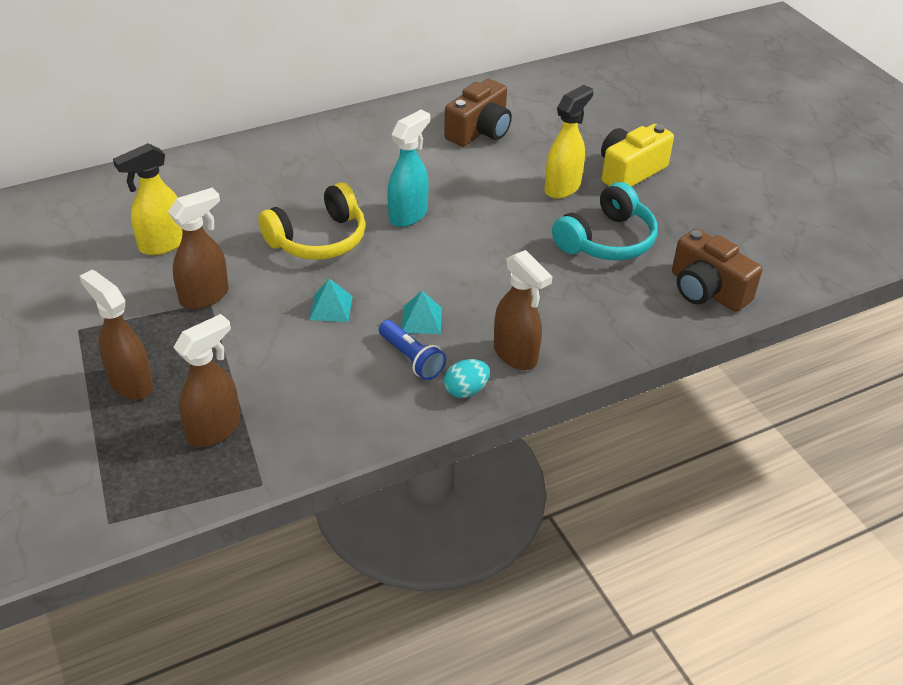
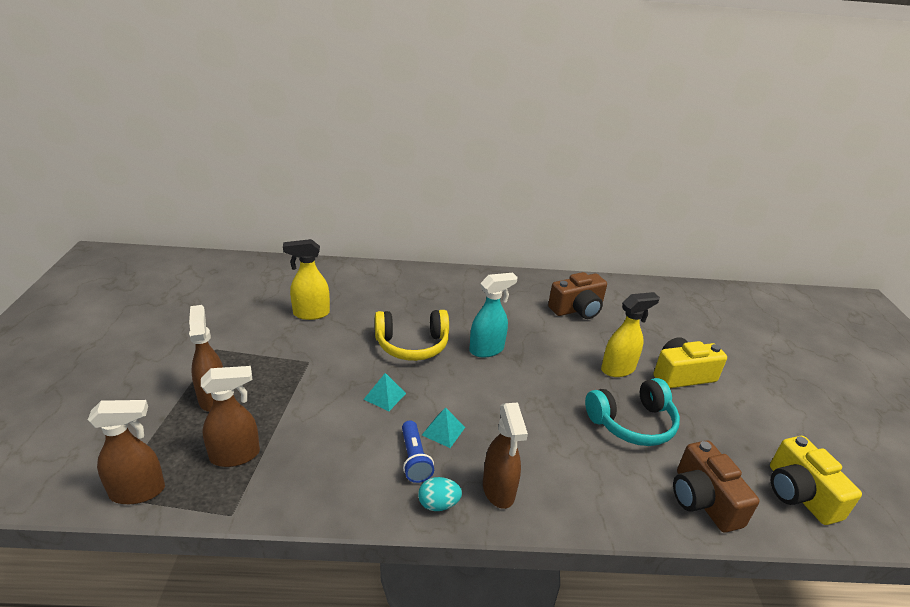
camera: 25 degrees right, 10 degrees down
brown spray bottle [168,188,229,309] -> brown spray bottle moved to [88,400,165,504]
none -> yellow camera [770,436,862,525]

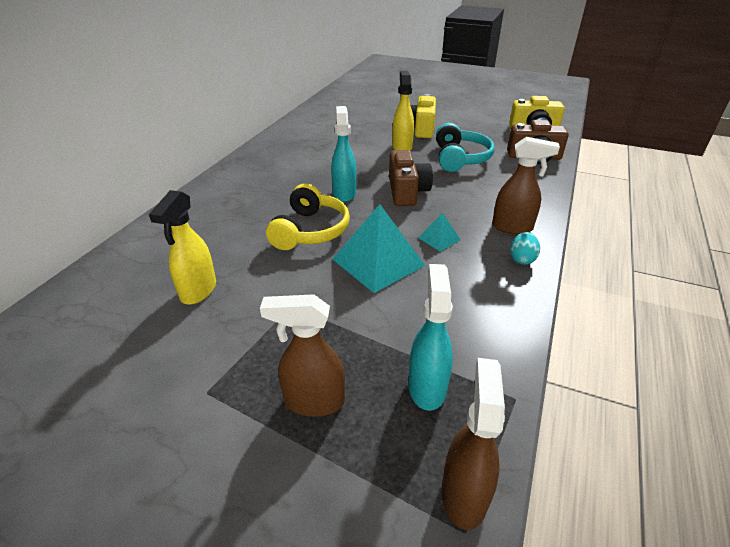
camera: 65 degrees left, 5 degrees up
brown spray bottle [201,366,260,467] -> turquoise spray bottle [408,264,453,411]
turquoise pyramid [363,373,406,411] -> turquoise pyramid [333,204,426,293], size x2.06
blue flashlight [402,420,434,483] -> none
brown camera [548,272,607,319] -> brown camera moved to [389,150,433,206]

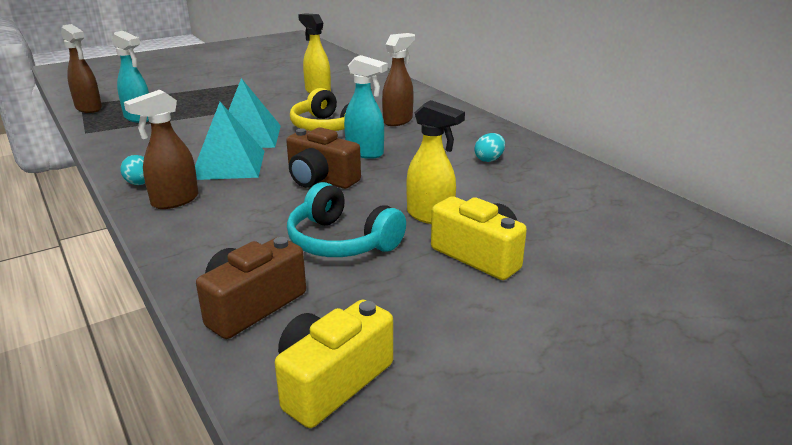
camera: 125 degrees right, 10 degrees down
brown spray bottle [260,294,345,417] -> brown spray bottle moved to [382,33,415,126]
turquoise pyramid [418,213,460,251] -> turquoise pyramid [195,102,265,180], size x2.06
none -> turquoise egg [474,133,505,162]

